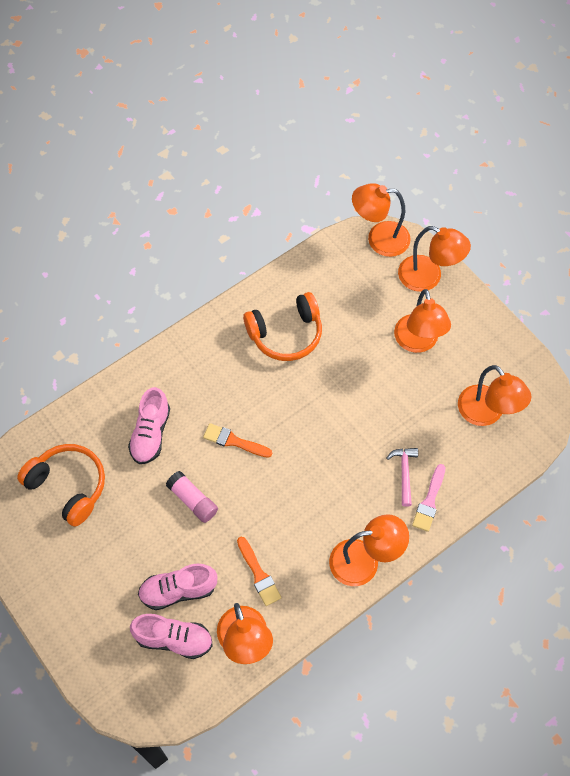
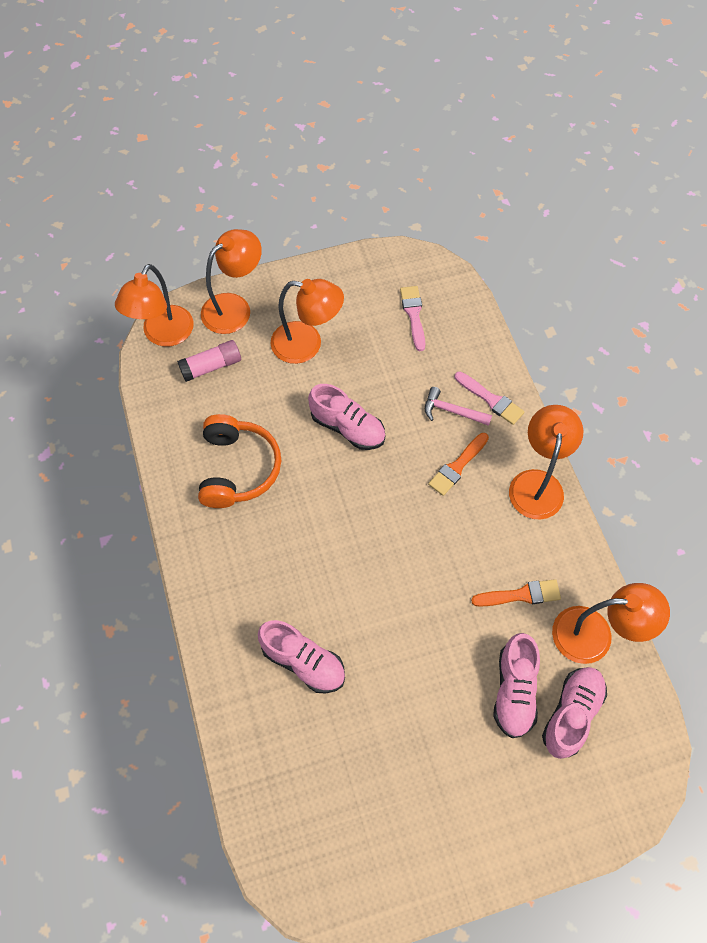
camera: 70 degrees left, 0 degrees up
orange headphones [17,444,105,527] -> none
pink glue stick [166,471,218,523] -> pink glue stick moved to [177,340,241,382]
orange brush [203,423,272,458] -> orange brush moved to [428,433,489,496]
orange lamp [458,365,531,426] -> pink brush [400,286,425,351]
none -> pink shoe [308,384,385,450]

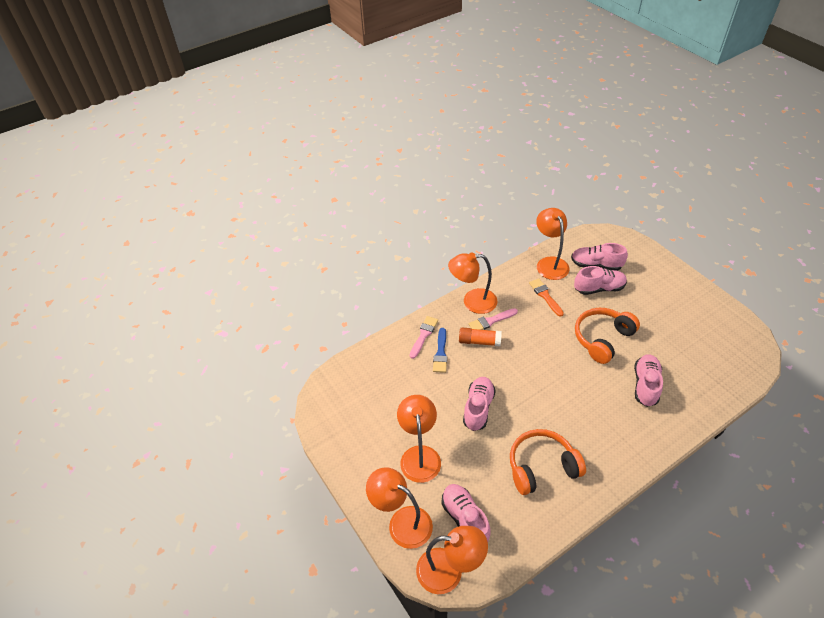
camera: 105 degrees left, 15 degrees down
pink glue stick [177,340,241,382] -> pink shoe [441,484,490,541]
pink brush [400,286,425,351] -> pink brush moved to [468,308,518,330]
pink hammer [425,387,492,426] -> blue brush [433,328,448,373]
orange brush [428,433,489,496] -> orange glue stick [459,328,502,346]
none -> orange headphones [575,308,640,364]

